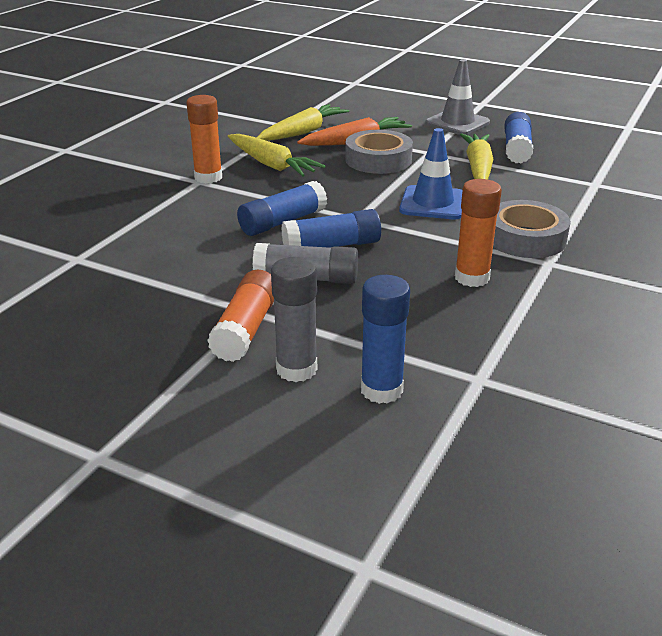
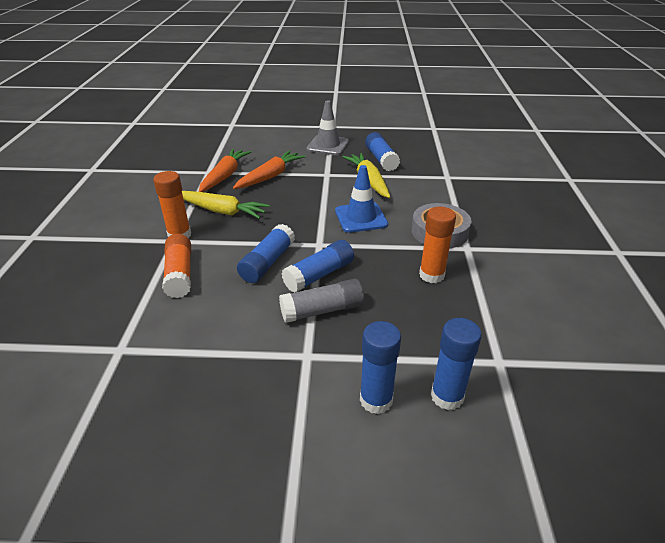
camera: 25 degrees left, 5 degrees up
orange glue stick [207,270,274,362] -> orange glue stick moved to [162,234,191,298]
yellow carrot [257,104,349,141] -> orange carrot [199,149,251,192]
grey glue stick [271,257,317,382] -> blue glue stick [360,321,401,414]
grey tape [345,130,413,174] -> none

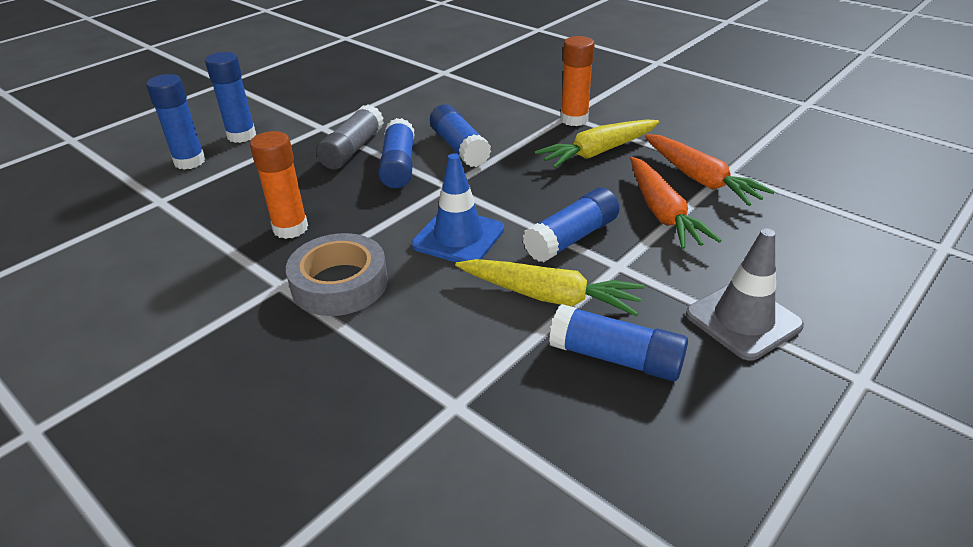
camera: 130 degrees right, 0 degrees up
orange glue stick [162,234,191,298] -> none
none -> blue glue stick [523,188,619,262]

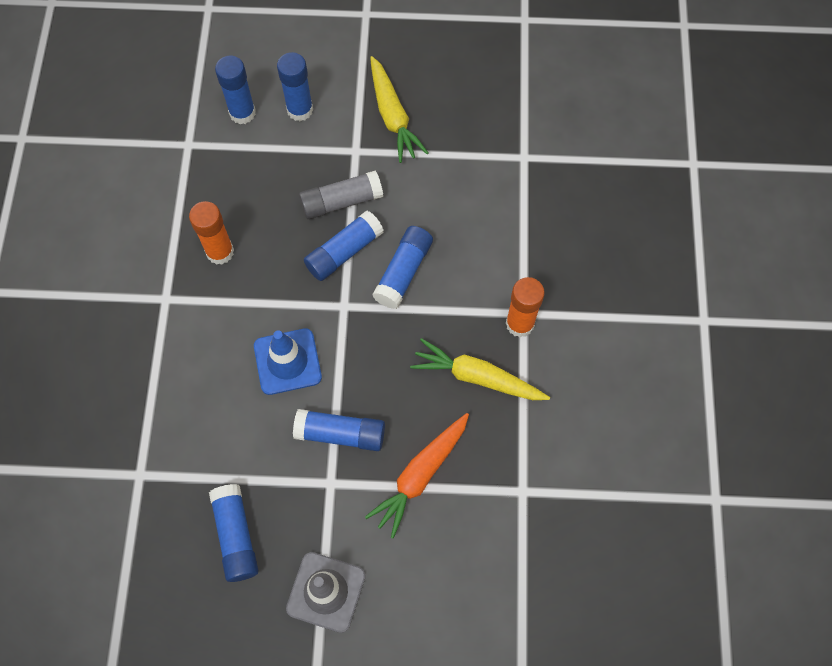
camera: 50 degrees right, 30 degrees up
grey tape [286,233,388,316] -> none
yellow carrot [455,259,645,316] -> yellow carrot moved to [370,56,428,163]
orange carrot [645,134,775,206] -> none

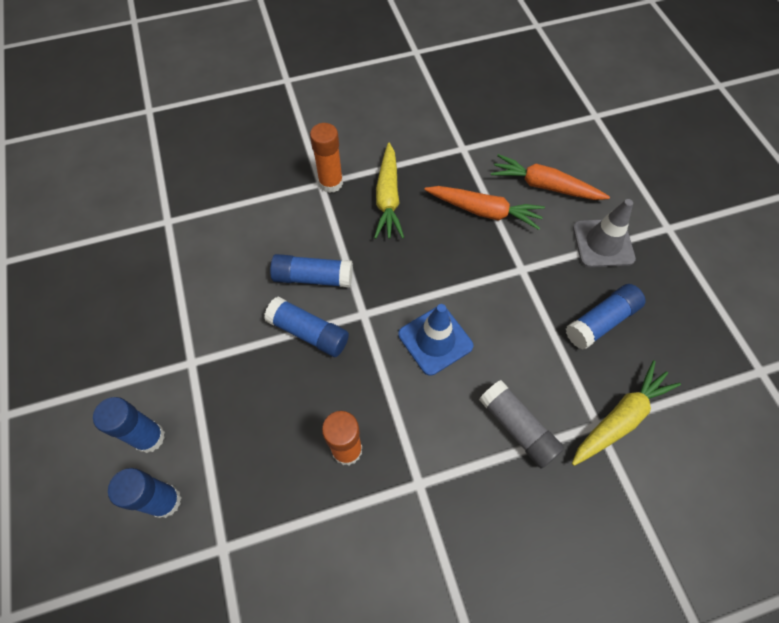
camera: 110 degrees left, 5 degrees down
blue glue stick [293,409,385,451] -> none
grey glue stick [299,170,383,219] -> grey glue stick moved to [479,380,564,469]
yellow carrot [370,56,428,163] -> yellow carrot moved to [572,360,681,466]
none -> orange carrot [491,154,610,200]

